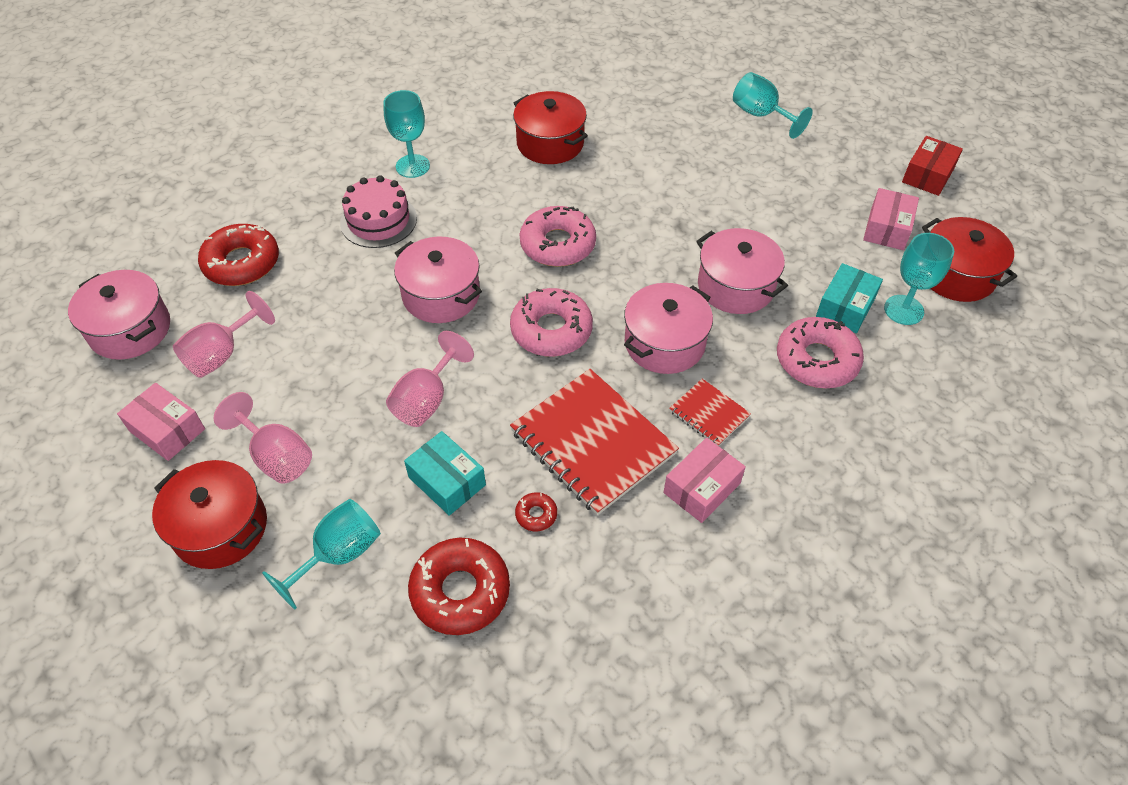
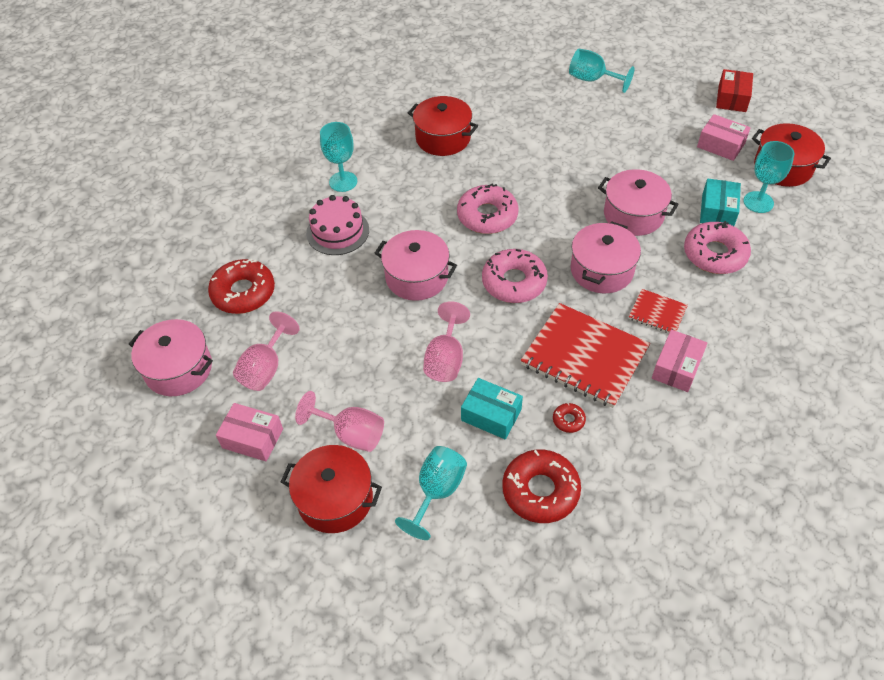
camera: 15 degrees left, 0 degrees up
pink box [863,188,919,250] -> pink box turned 60 degrees counterclockwise [697,114,751,161]

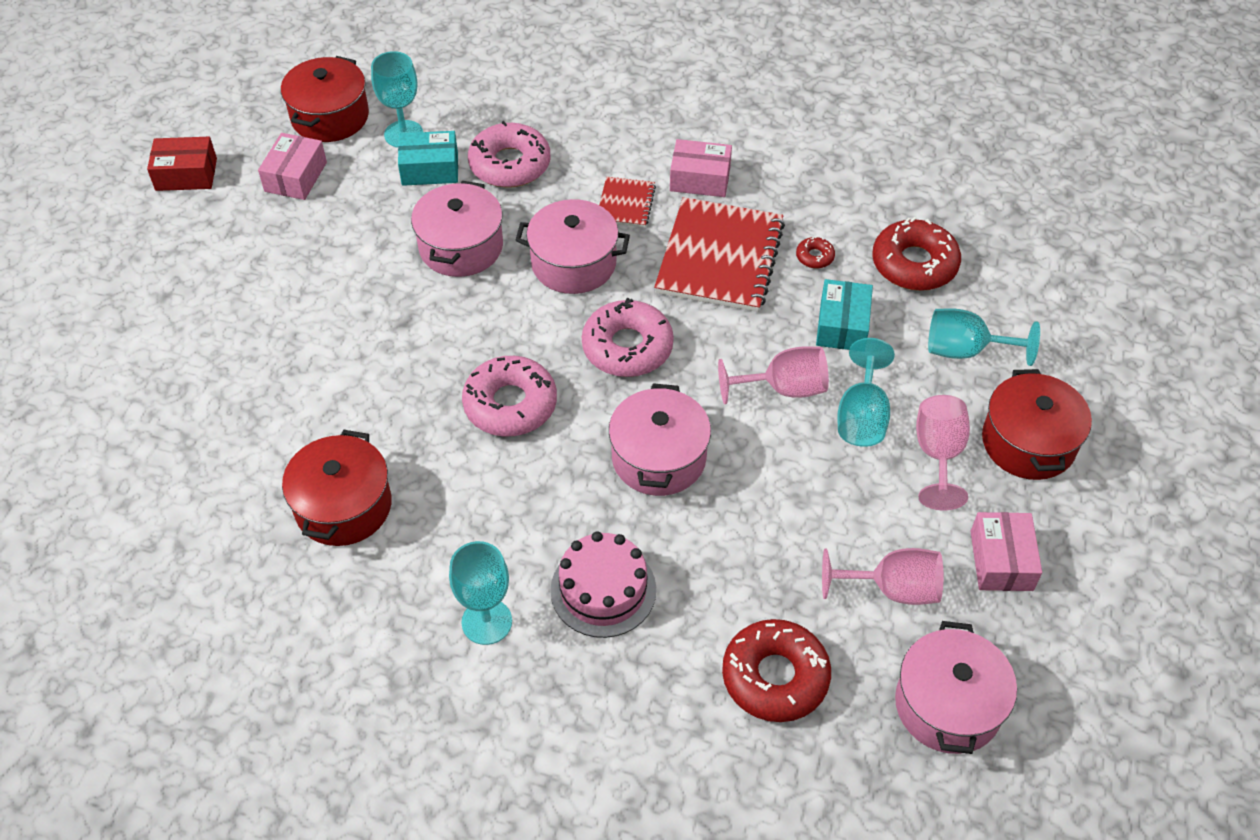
camera: 110 degrees left, 0 degrees up
turquoise goblet [569,49,635,93] -> turquoise goblet moved to [837,338,895,447]

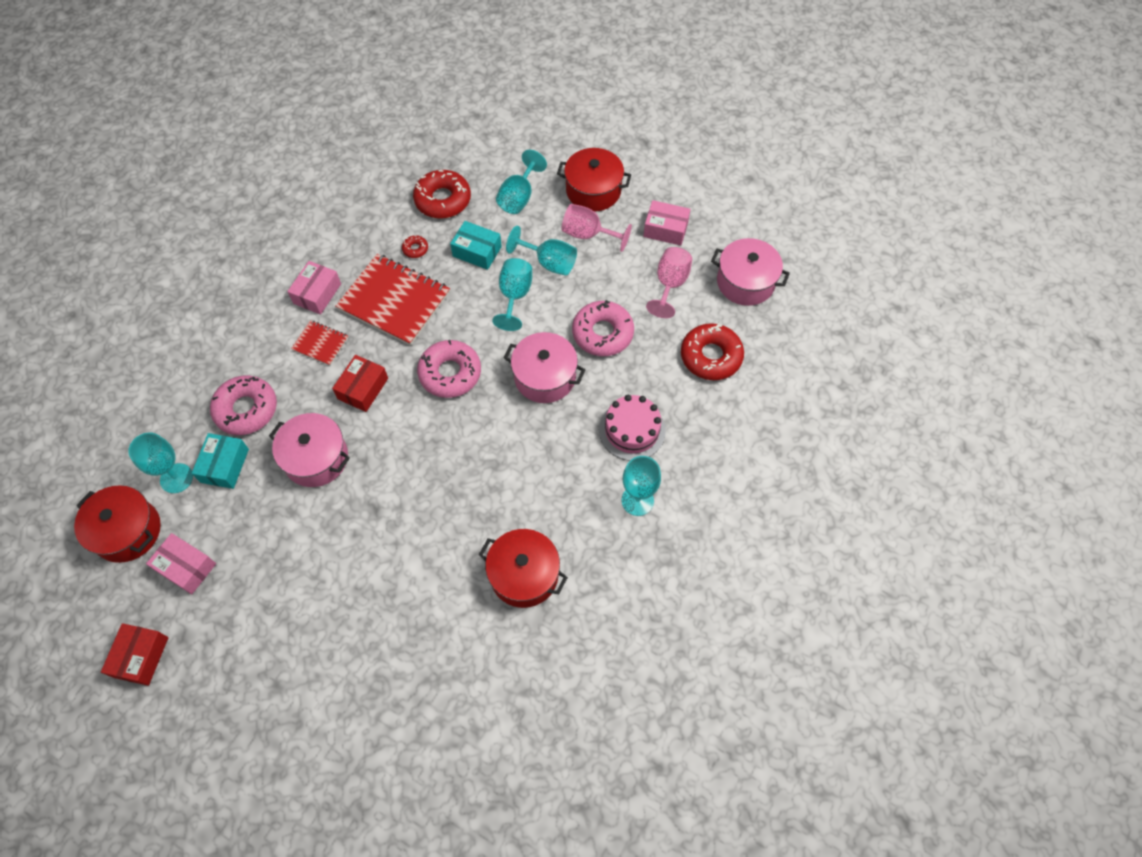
camera: 75 degrees left, 10 degrees up
pink donut [462,356,557,437] -> pink donut moved to [572,300,634,356]
pink pot [515,199,630,294] -> red box [332,355,388,412]
pink goblet [718,346,829,404] -> turquoise goblet [492,258,532,331]

